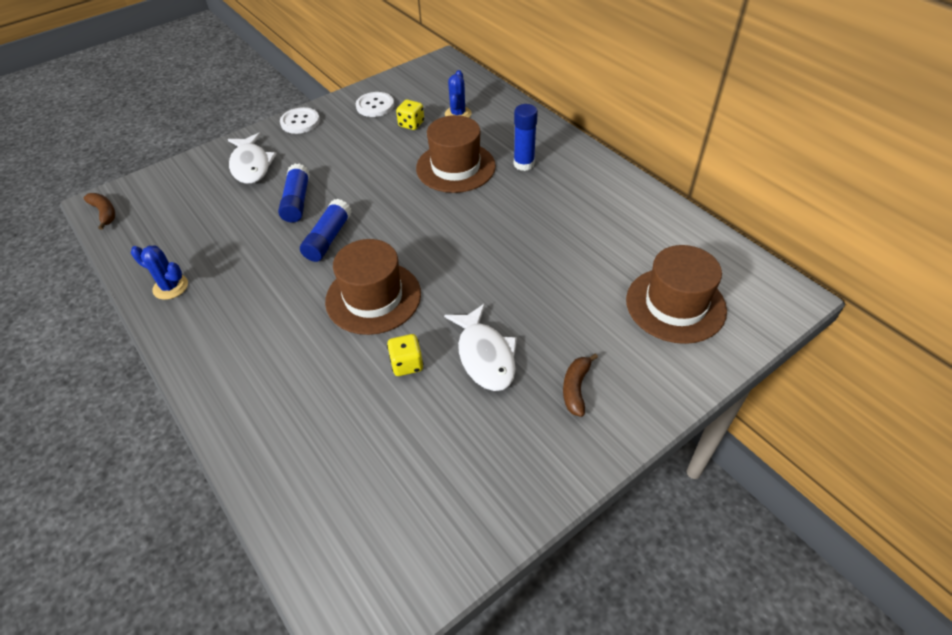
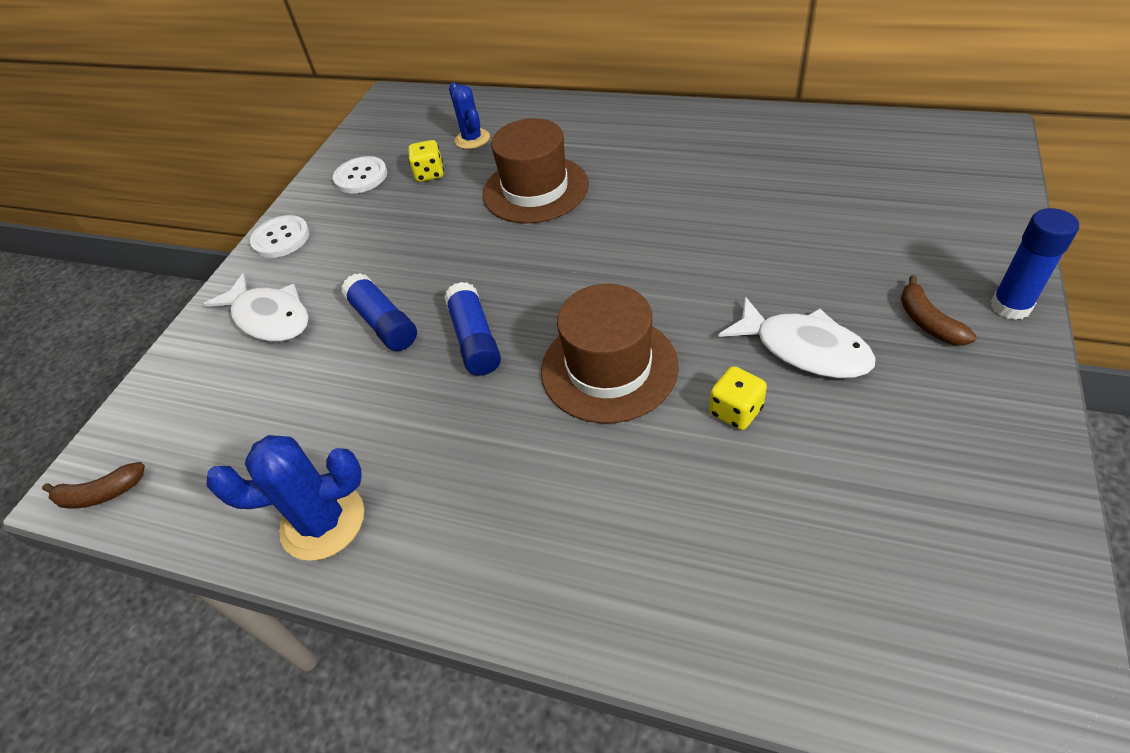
camera: 30 degrees left, 0 degrees up
brown banana [84,193,115,230] -> brown banana turned 150 degrees clockwise [42,462,145,508]
blue cactus [131,245,188,300] -> blue cactus [206,435,364,561], size x1.51
blue glue stick [514,104,538,171] -> blue glue stick moved to [991,208,1079,320]
brown hat [626,245,727,344] -> none

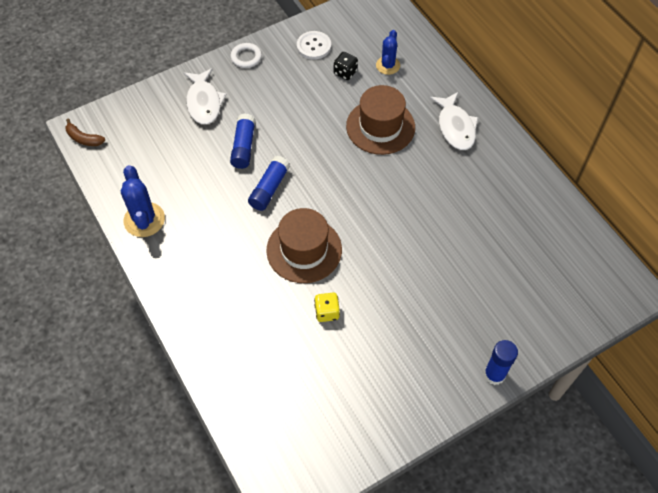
camera: 35 degrees right, 10 degrees up
blue cactus [206,435,364,561] -> blue cactus turned 45 degrees clockwise [121,165,165,237]
white button [250,215,310,258] -> white ring [230,43,262,68]
yellow dice [408,140,444,182] -> black dice [334,52,358,80]
white fish [718,297,876,379] -> white fish moved to [430,92,478,150]
brown banana [901,275,977,346] -> none

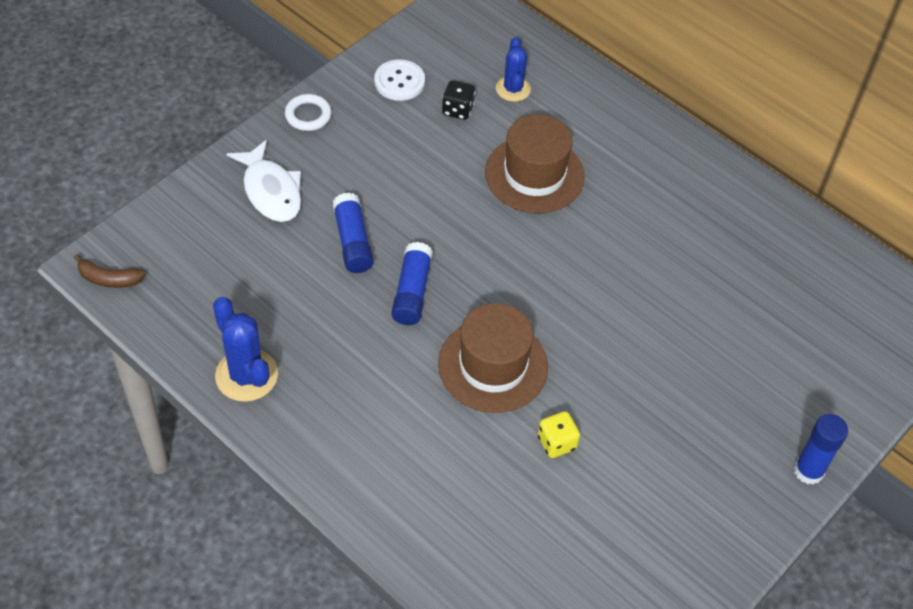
camera: 20 degrees left, 5 degrees down
white fish [430,92,478,150] -> none

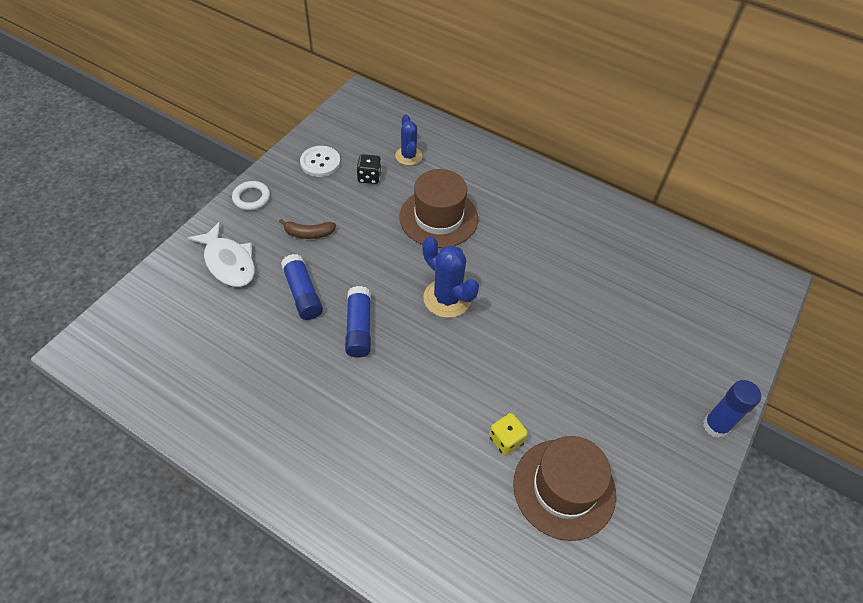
camera: 10 degrees left, 0 degrees up
brown banana [74,254,145,288] -> brown banana moved to [279,219,336,239]
blue cactus [213,297,278,402] -> blue cactus moved to [423,236,479,318]
brown hat [438,303,548,413] -> brown hat moved to [513,436,616,541]

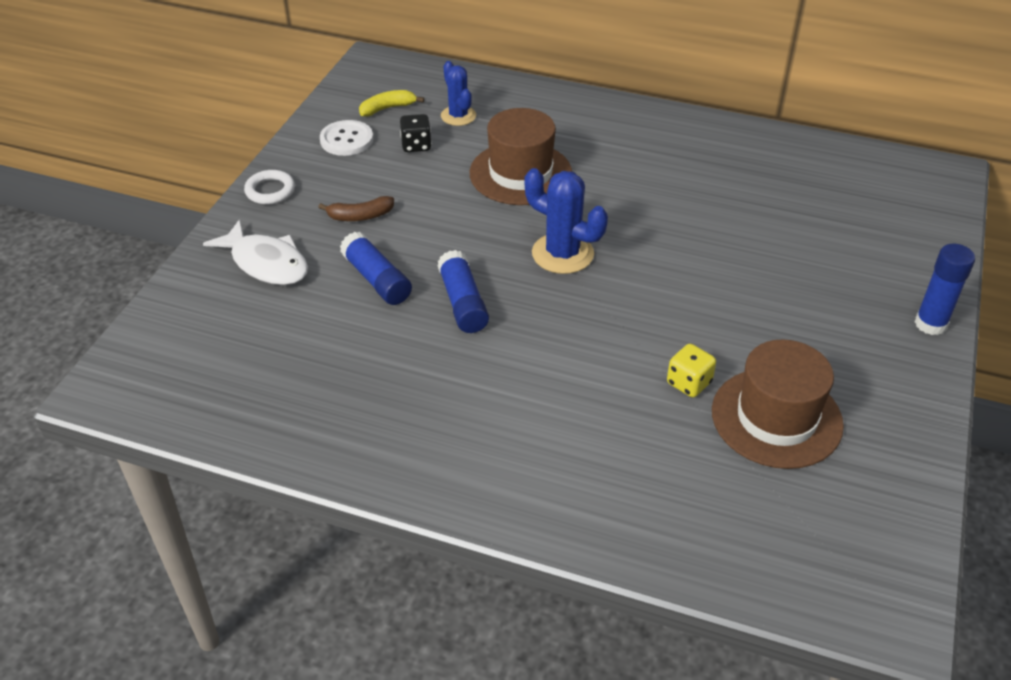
camera: 10 degrees left, 10 degrees down
none -> yellow banana [359,90,424,116]

